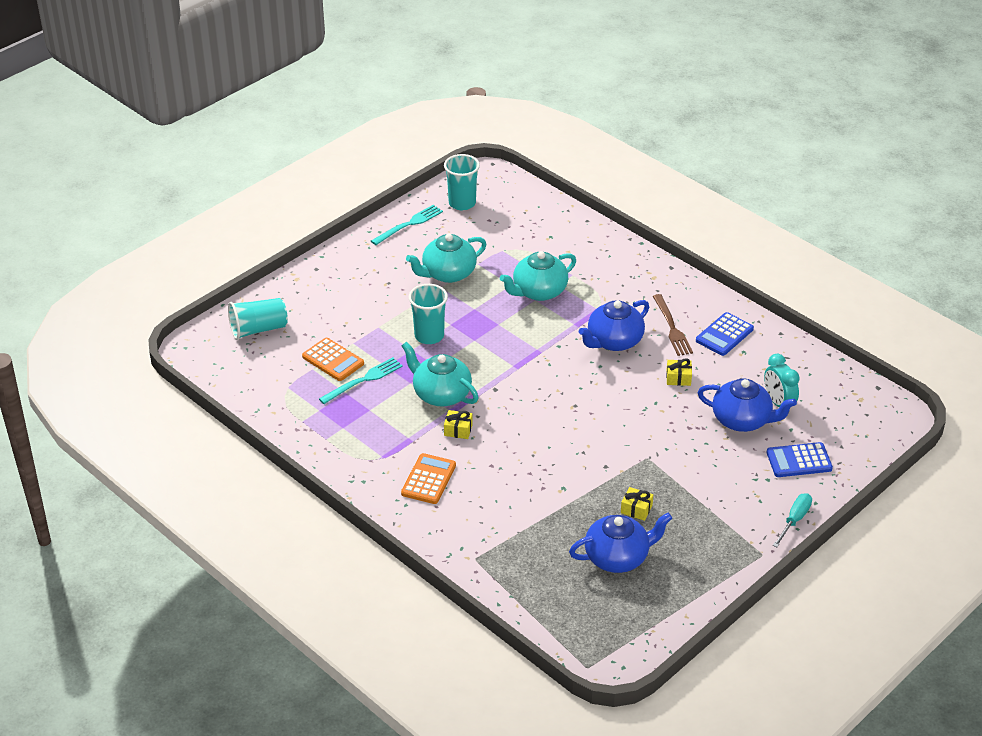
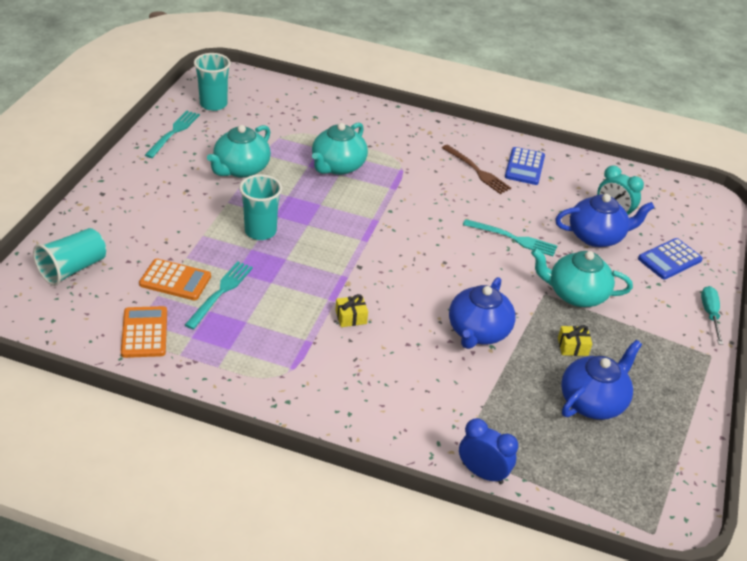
camera: 30 degrees left, 0 degrees up
orange calculator [401,453,456,504] -> orange calculator moved to [121,306,167,358]
turquoise teapot [402,342,478,407] -> turquoise teapot moved to [531,248,633,307]
blue teapot [579,300,649,351] -> blue teapot moved to [449,277,516,349]
yellow gift [666,359,692,386] -> none
none -> blue clock [459,418,518,484]
none -> turquoise fork [463,219,557,256]

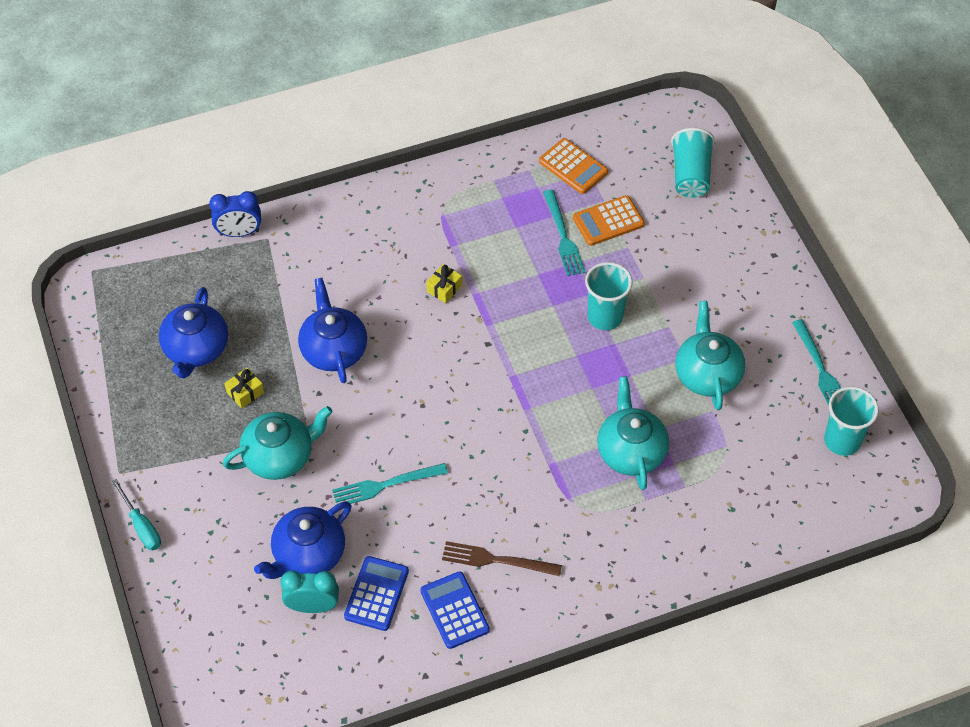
camera: 145 degrees right, 15 degrees up
blue calculator [638,238,703,279] -> blue calculator moved to [344,556,409,631]

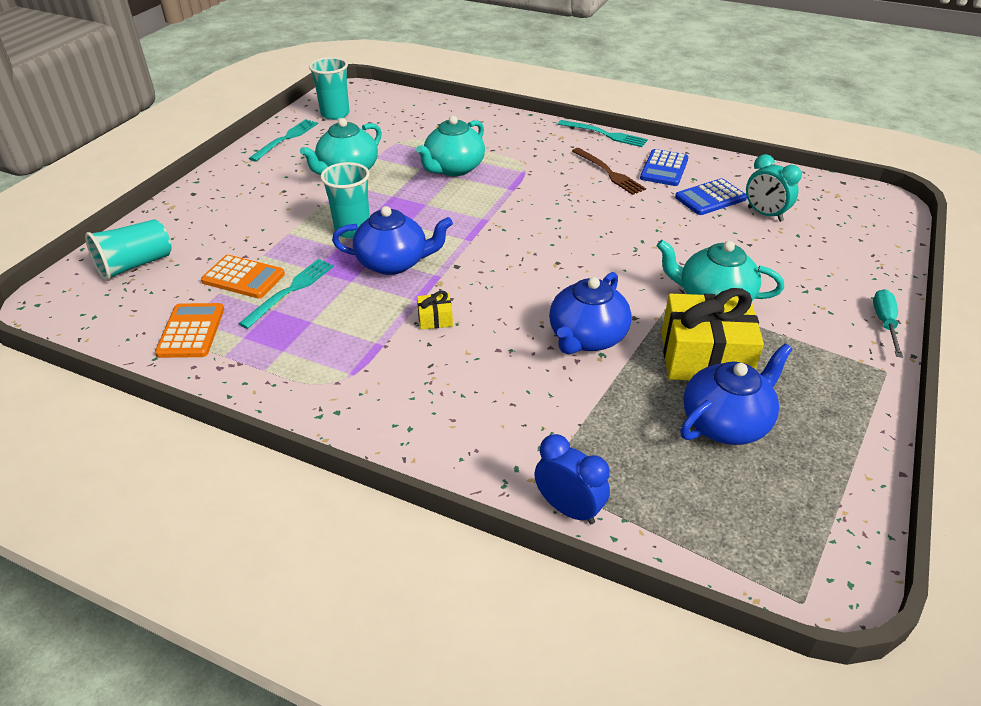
camera: 135 degrees left, 15 degrees down
yellow gift [224,368,264,409] -> yellow gift [661,288,764,380], size x2.37
blue teapot [254,501,352,579] -> blue teapot moved to [332,206,453,275]
turquoise fork [332,463,448,505] -> turquoise fork moved to [558,120,648,147]

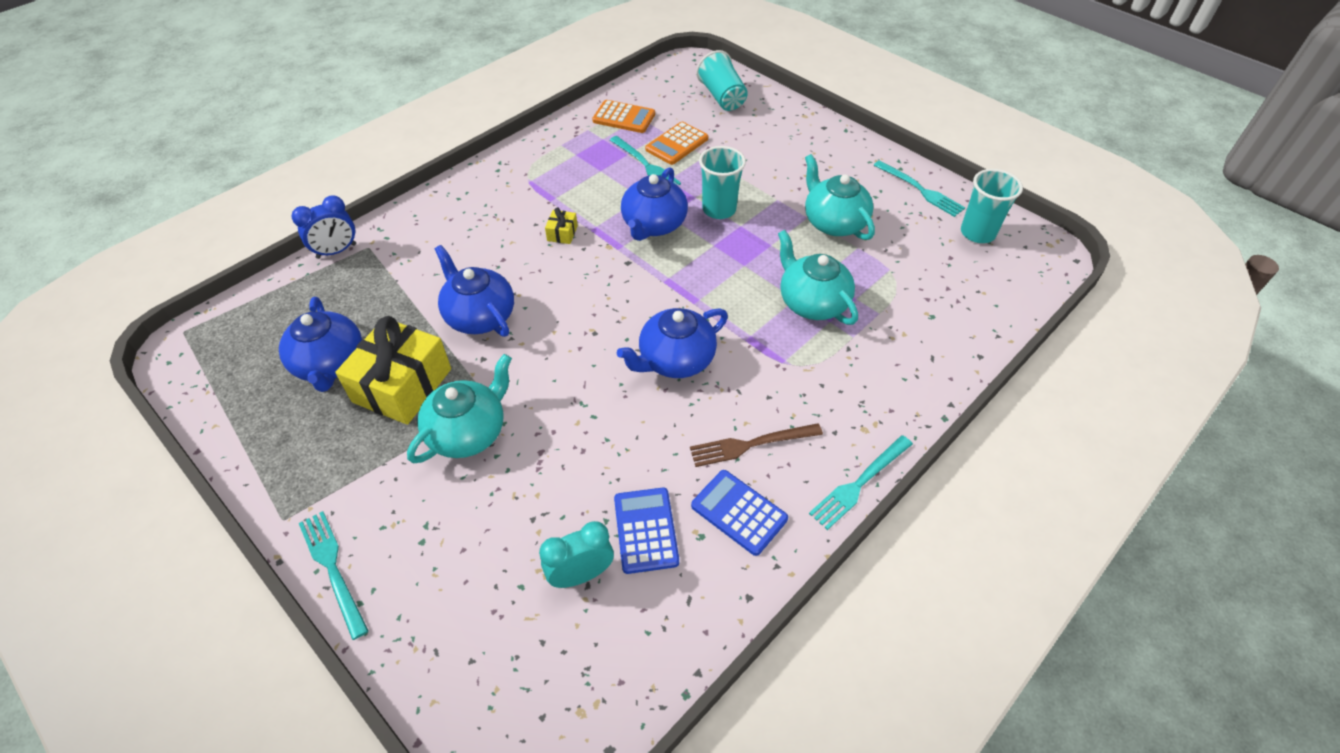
camera: 110 degrees right, 10 degrees up
turquoise screwdriver [873,289,903,358] -> turquoise fork [299,511,368,640]
none -> blue teapot [617,308,728,378]

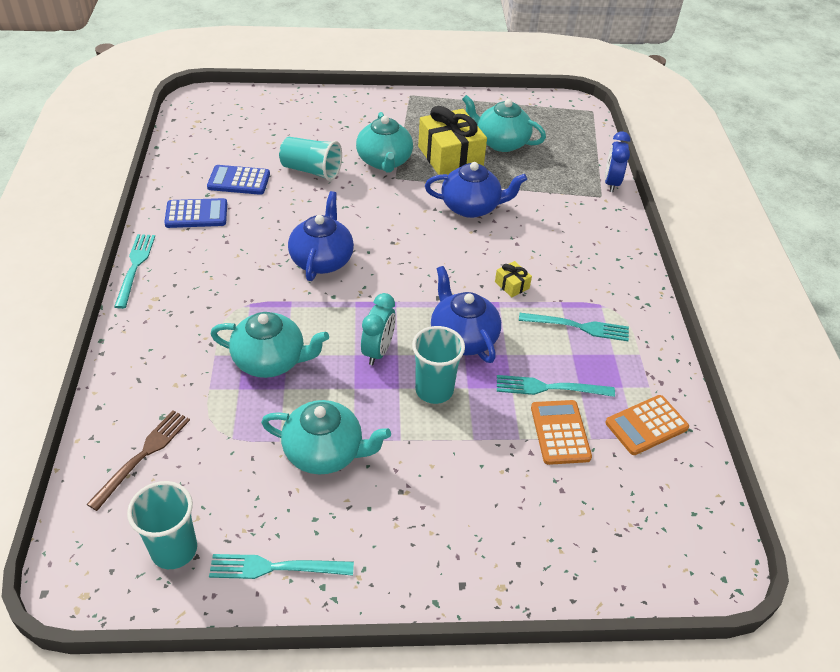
camera: 130 degrees right, 5 degrees down
blue teapot [279,297,362,392] -> turquoise teapot [462,95,546,152]
turquoise fork [299,511,368,640] -> turquoise fork moved to [519,313,629,341]
turquoise clock [539,521,614,588] -> turquoise clock moved to [361,293,396,365]
blue calculator [614,488,679,574] -> blue calculator turned 150 degrees clockwise [207,165,270,195]
brown fork [690,423,823,467] -> brown fork moved to [86,410,190,511]
turquoise cup [696,50,748,111] -> turquoise cup moved to [279,137,342,181]

